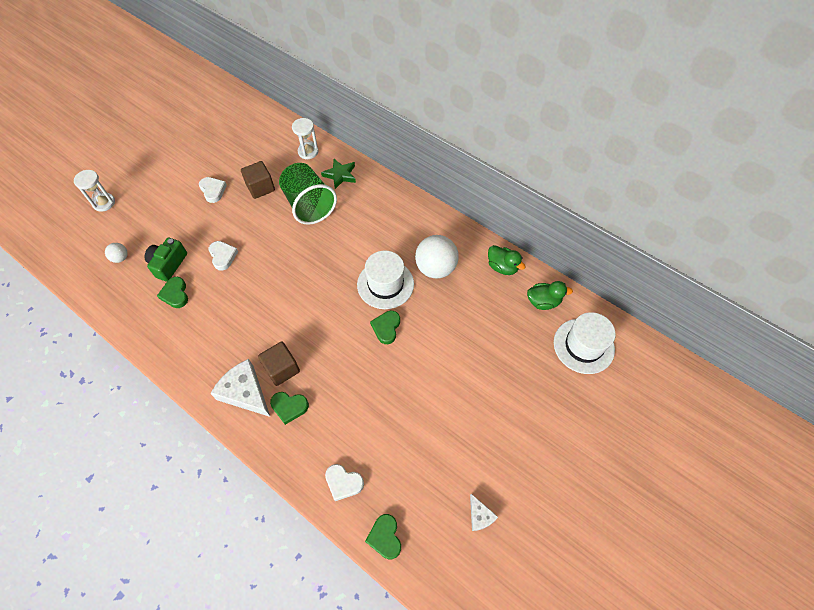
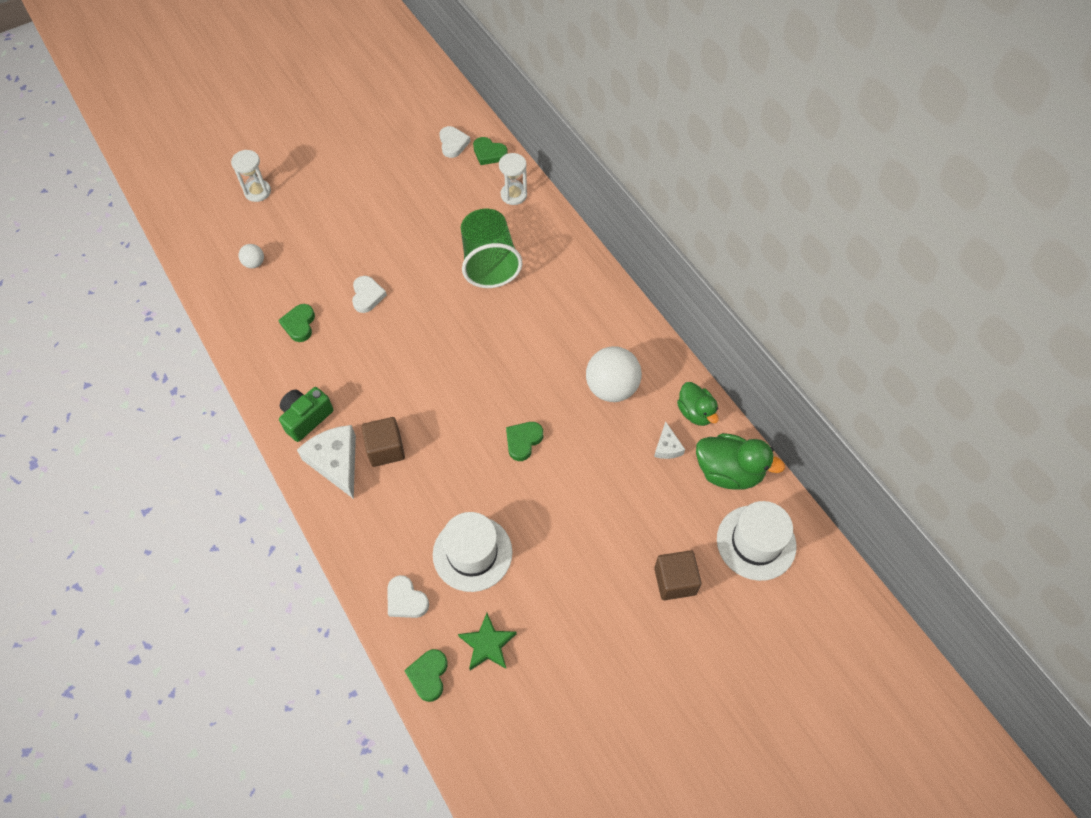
camera: 20 degrees right, 0 degrees up
green camera [145,238,187,282] -> green camera moved to [279,387,334,442]
white heart [199,177,227,203] -> white heart moved to [439,126,471,158]
brown cube [241,161,275,199] -> brown cube moved to [654,550,702,600]
green heart [270,392,309,425] -> green heart moved to [473,137,508,165]
green star [321,159,356,189] -> green star moved to [458,613,517,670]
white hat [357,250,414,309] -> white hat moved to [433,512,513,592]
white cheese [470,494,498,531] -> white cheese moved to [654,421,685,459]
green duck [527,281,573,310] -> green duck [696,433,785,490], size x1.51

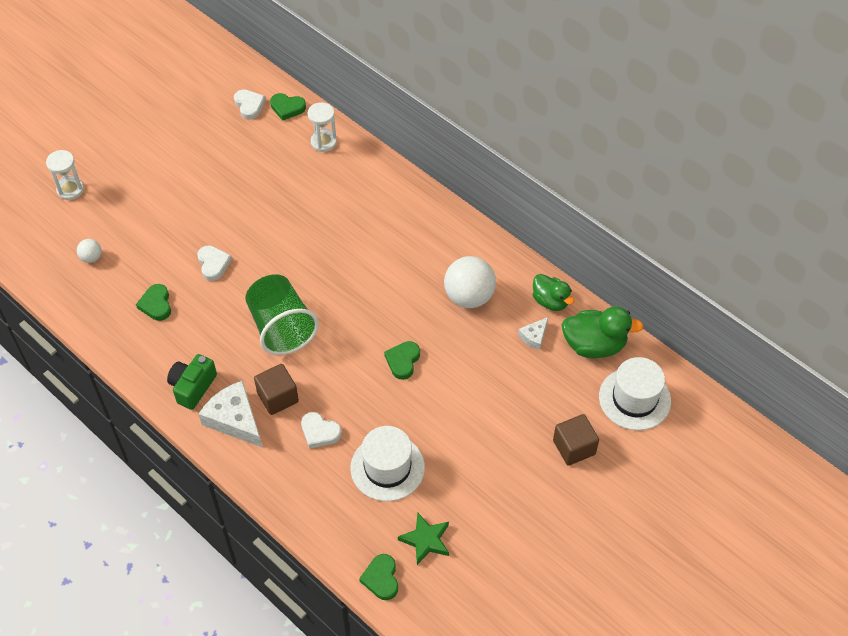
camera: 15 degrees left, 5 degrees down
white heart [387,575,429,618] -> white heart moved to [301,412,342,449]
green cup [461,209,522,288] -> green cup moved to [245,274,319,355]
white cheese [654,421,685,459] -> white cheese turned 60 degrees clockwise [518,317,548,350]

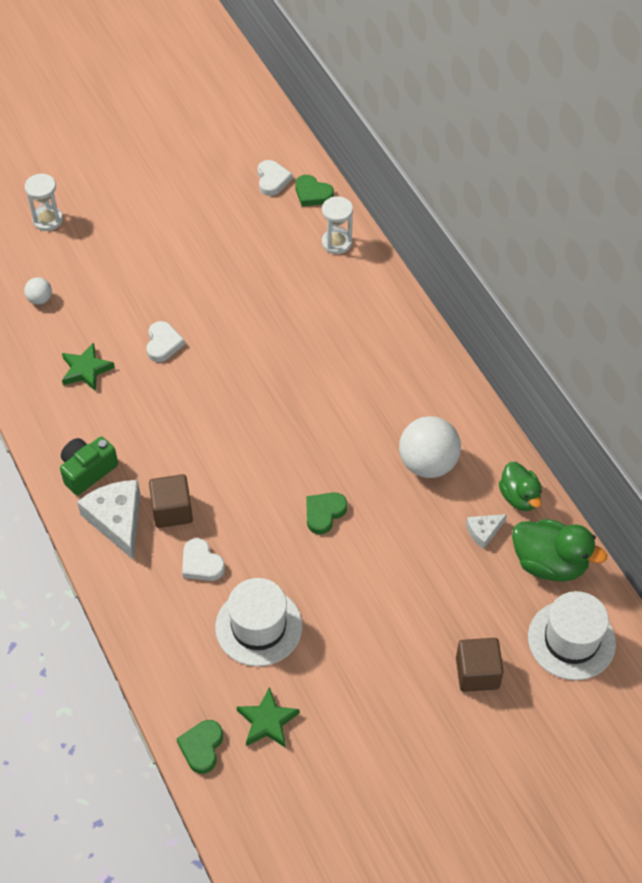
camera: 20 degrees right, 0 degrees up
green heart [136,284,171,321] -> green star [62,343,115,391]
green cup [245,274,319,355] -> none

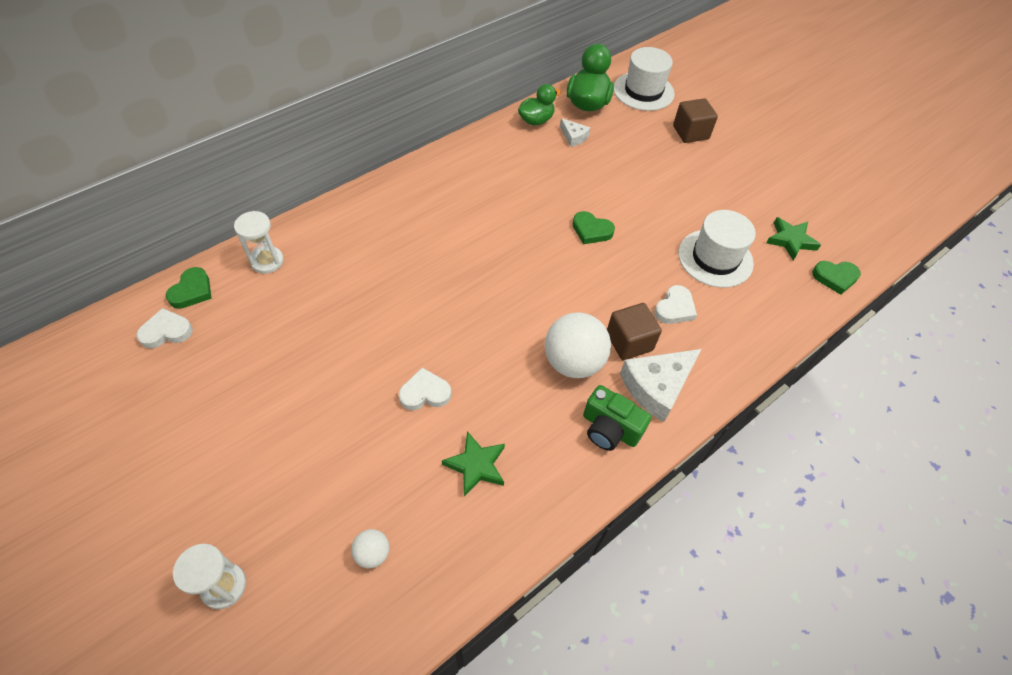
camera: 105 degrees left, 0 degrees up
white ball [399,416,461,478] -> white ball moved to [545,312,611,378]

